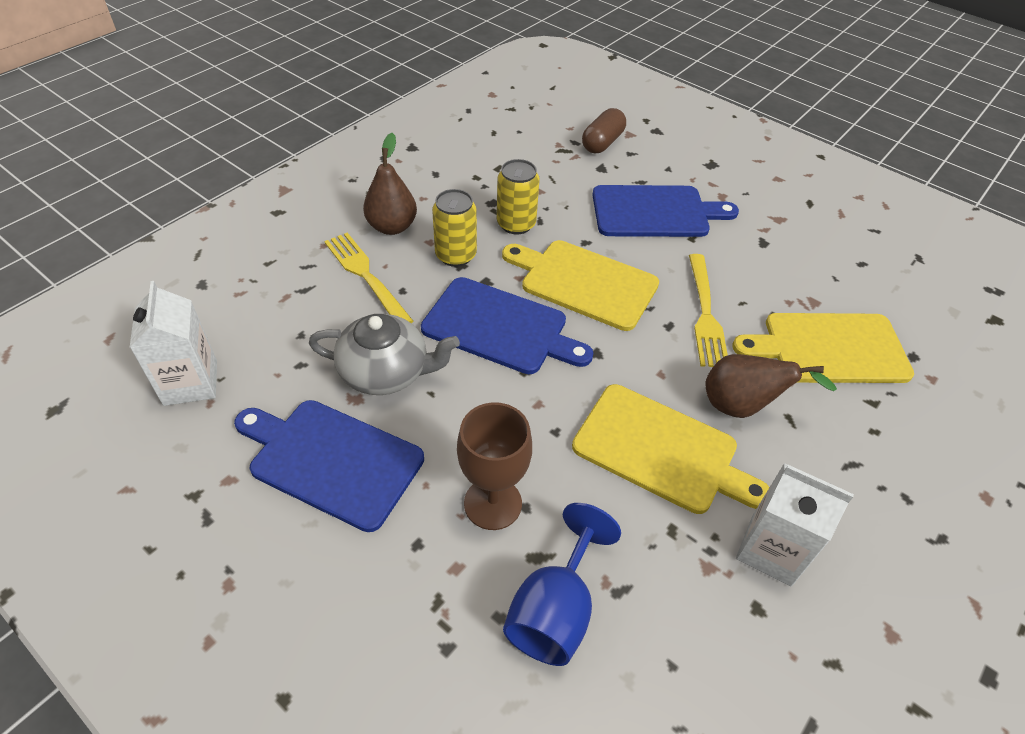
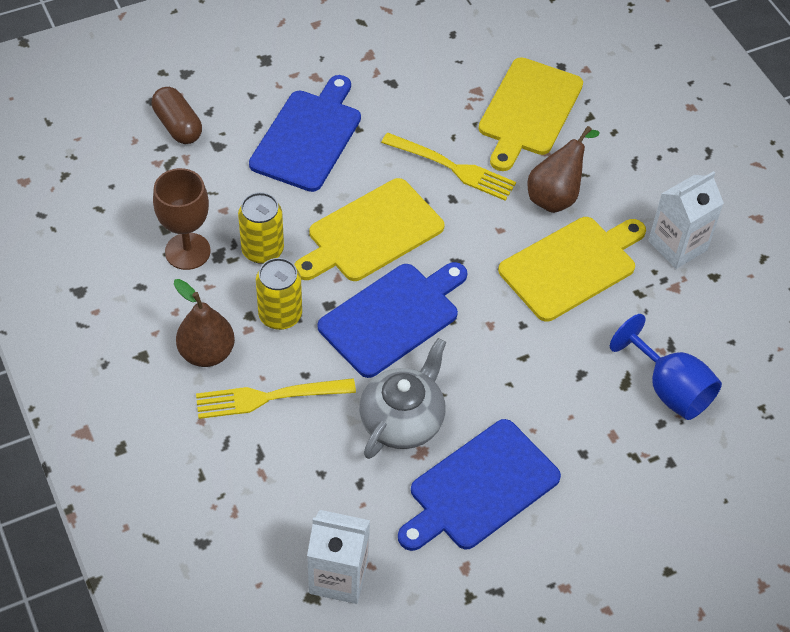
camera: 65 degrees left, 5 degrees up
brown goblet [457,402,532,530] -> brown goblet moved to [153,168,211,270]

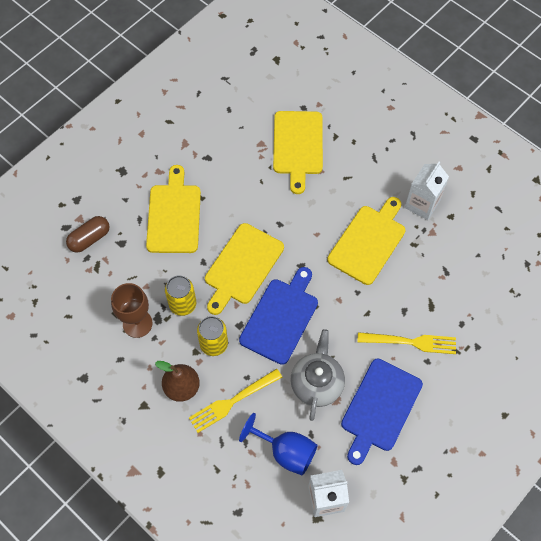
camera: 20 degrees left, 10 degrees up
brown capsule [152,87,202,144] -> brown capsule turned 75 degrees counterclockwise [66,216,109,253]
blue cutting board [249,75,361,192] -> yellow cutting board [146,165,201,253]
yellow fork [381,133,516,201] -> yellow fork moved to [357,332,456,354]
brown pear [528,126,600,213] -> none
blue goblet [610,314,722,420] -> blue goblet moved to [239,413,318,476]

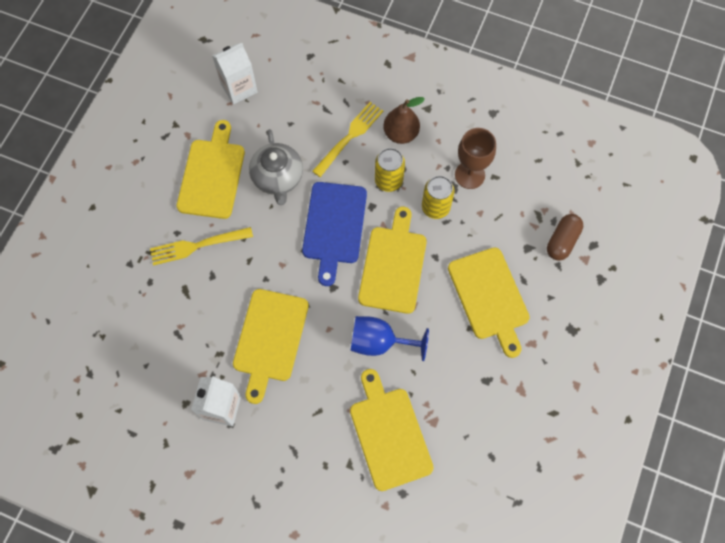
camera: 160 degrees right, 5 degrees up
blue goblet [239,413,318,476] -> blue goblet moved to [350,316,429,361]
blue cutting board [341,358,423,465] -> yellow cutting board [177,120,245,219]

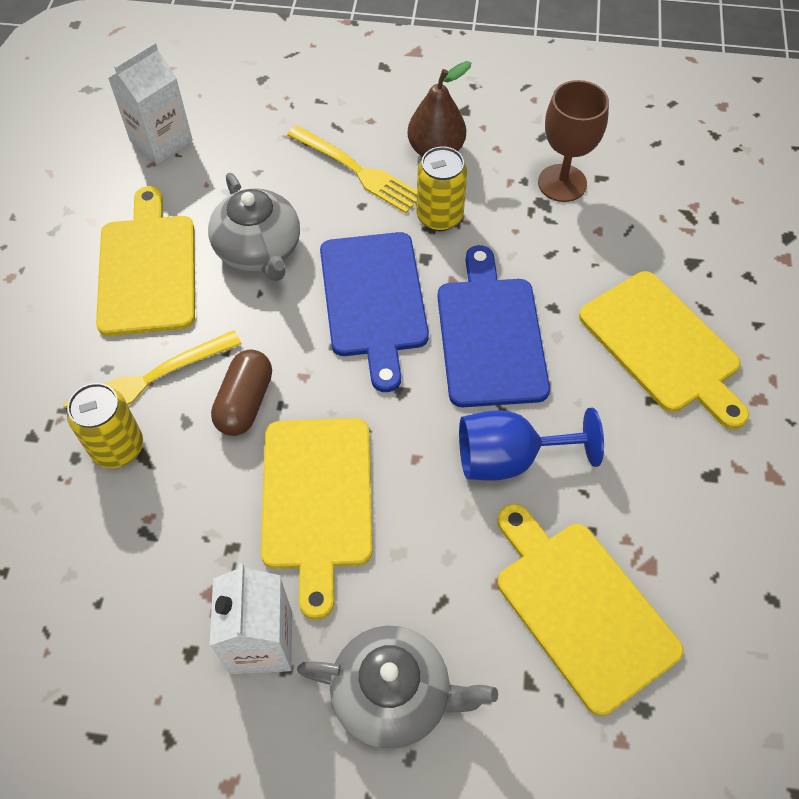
camera: 15 degrees left, 10 degrees down
yellow fork [312,102,383,177] -> yellow fork turned 105 degrees clockwise [287,125,417,213]
yellow cutting board [358,207,427,314] -> blue cutting board [437,245,550,407]
yellow can [422,176,455,219] -> yellow can moved to [67,383,143,468]
brown capsule [547,214,583,261] -> brown capsule moved to [211,349,272,436]
none -> grey teapot [297,625,498,750]

